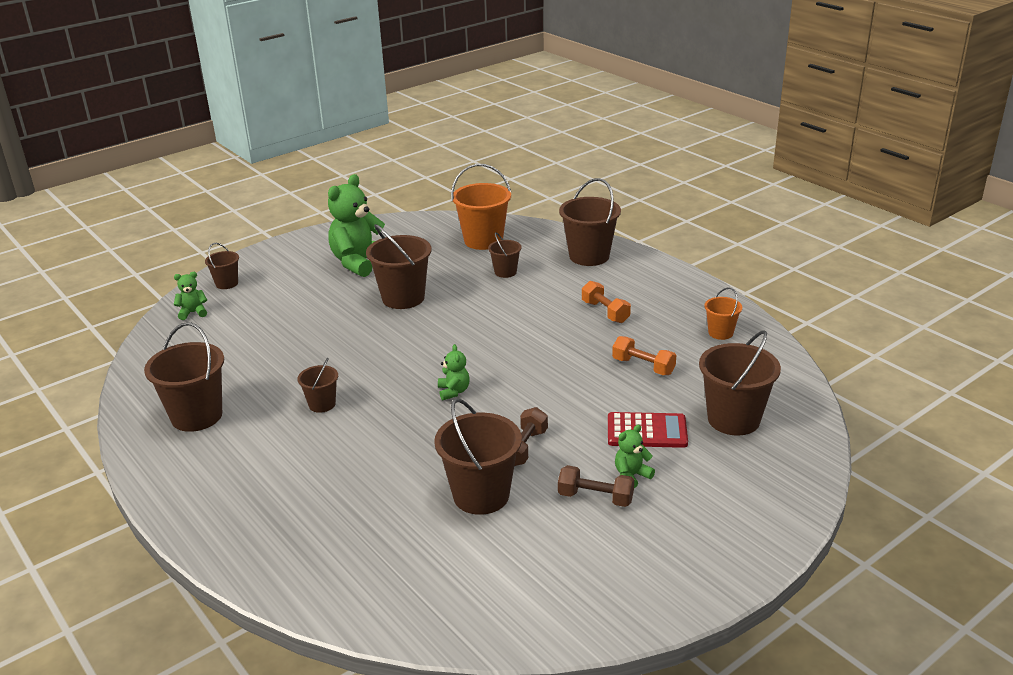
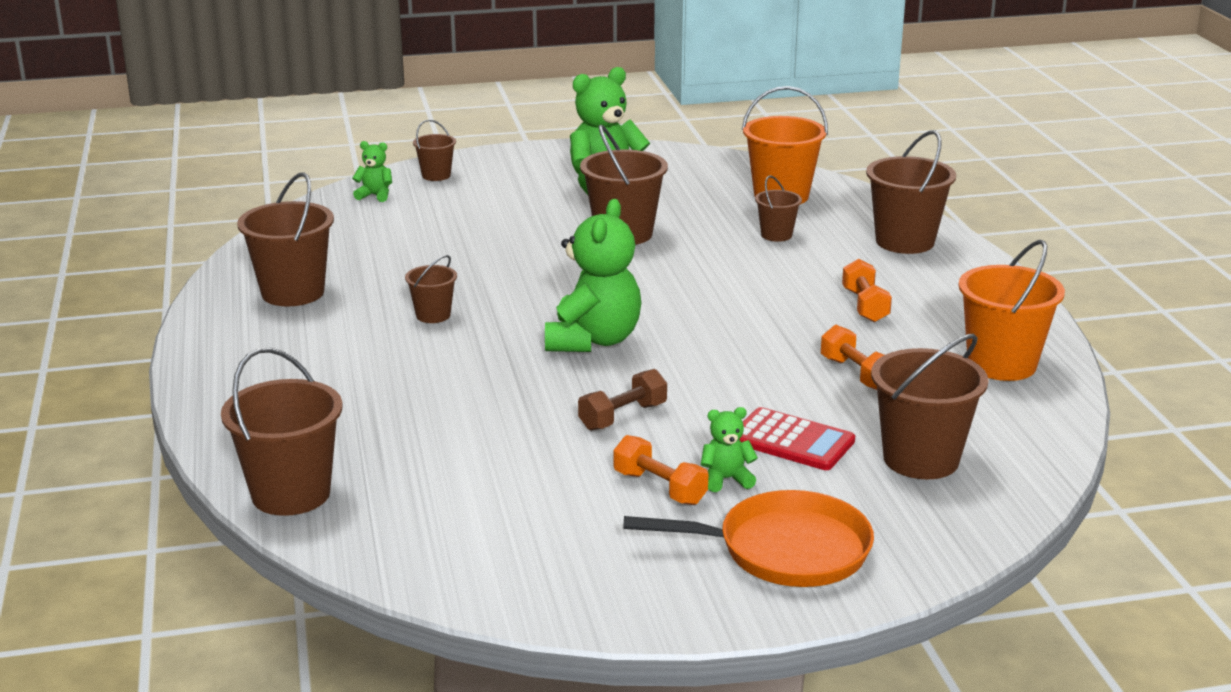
camera: 25 degrees right, 5 degrees down
brown bucket [434,398,522,515] -> brown bucket moved to [221,348,343,516]
green teddy bear [438,344,470,401] -> green teddy bear [545,199,641,352], size x2.16
brown dumbbell [558,465,634,507] -> orange dumbbell [614,435,708,505]
orange bucket [704,287,742,340] -> orange bucket [958,240,1065,381], size x1.86
none -> orange pan [623,490,874,587]

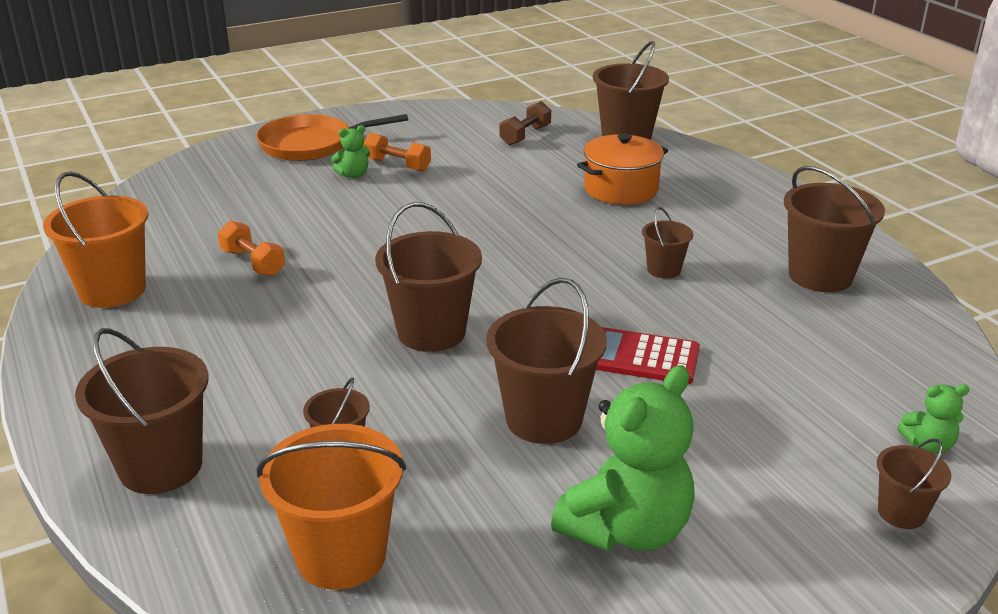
camera: 165 degrees right, 5 degrees up
green teddy bear [545,199,641,352] -> none
brown dumbbell [578,369,667,431] -> brown dumbbell moved to [499,101,551,145]
red calculator [739,407,855,470] -> red calculator moved to [596,327,700,384]
orange dumbbell [842,259,892,322] -> none
brown bucket [871,334,988,479] -> brown bucket moved to [375,202,482,352]
none -> orange pot [577,134,668,205]

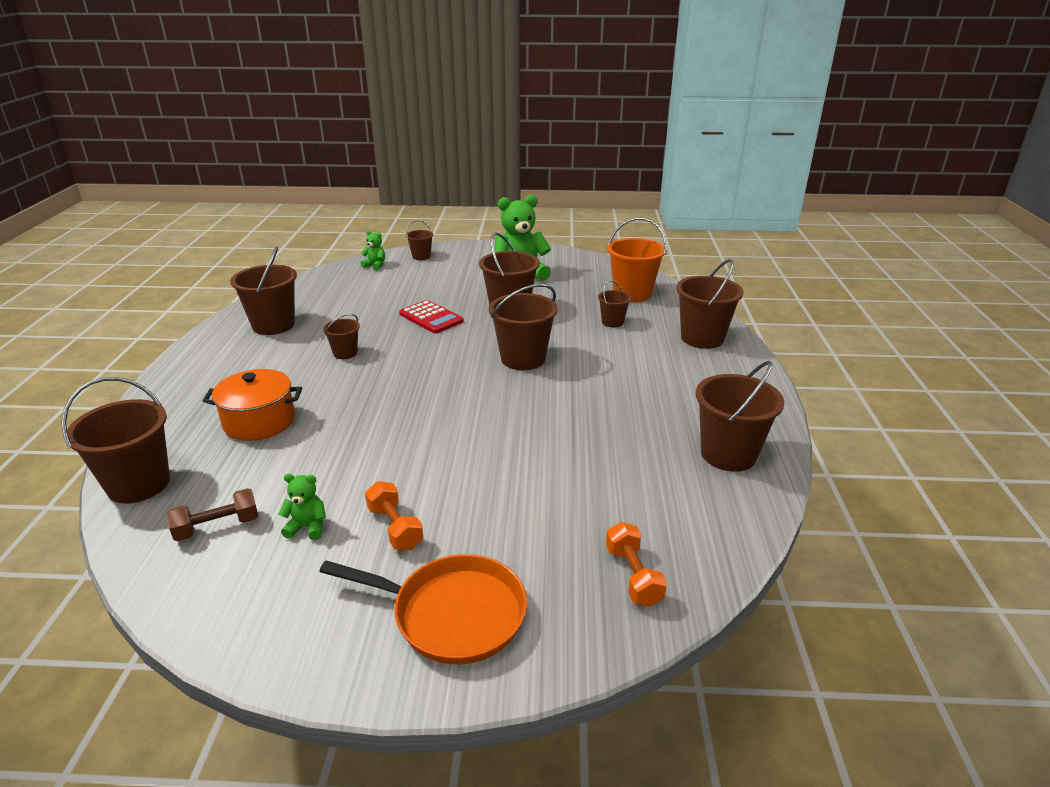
camera: 150 degrees left, 0 degrees up
orange bucket [43,171,148,308] -> brown bucket [696,361,784,472]
orange dumbbell [218,221,285,276] -> orange dumbbell moved to [606,522,667,607]
green teddy bear [331,125,370,178] -> green teddy bear moved to [278,474,326,540]

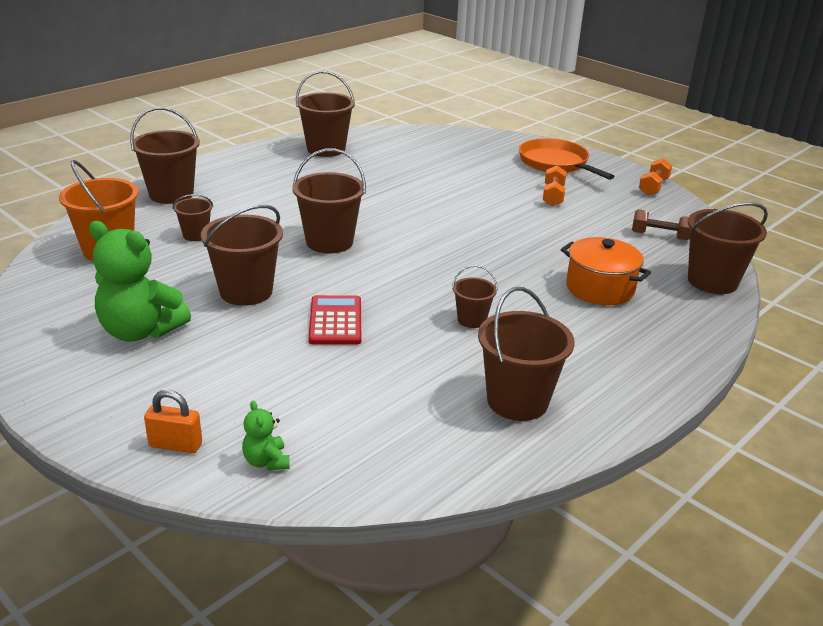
camera: 140 degrees left, 0 degrees up
green teddy bear [278,474,326,540] -> none
brown bucket [406,220,434,260] -> orange padlock [144,390,202,453]
orange dumbbell [606,522,667,607] -> orange dumbbell moved to [639,158,672,195]

